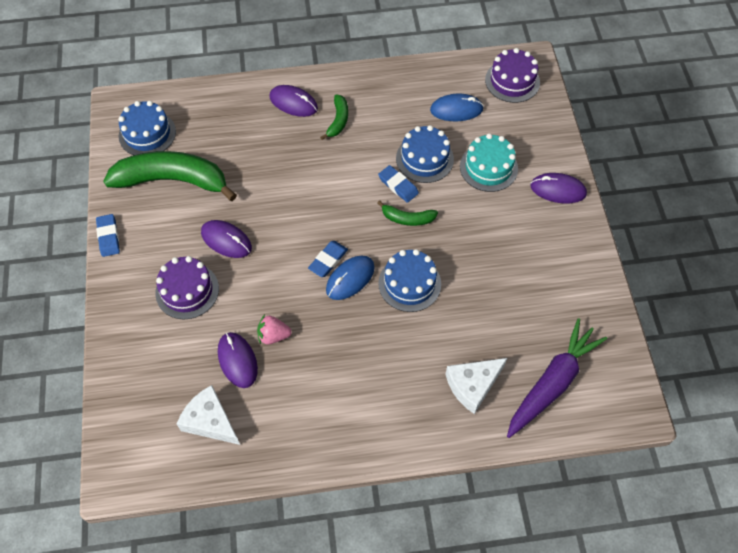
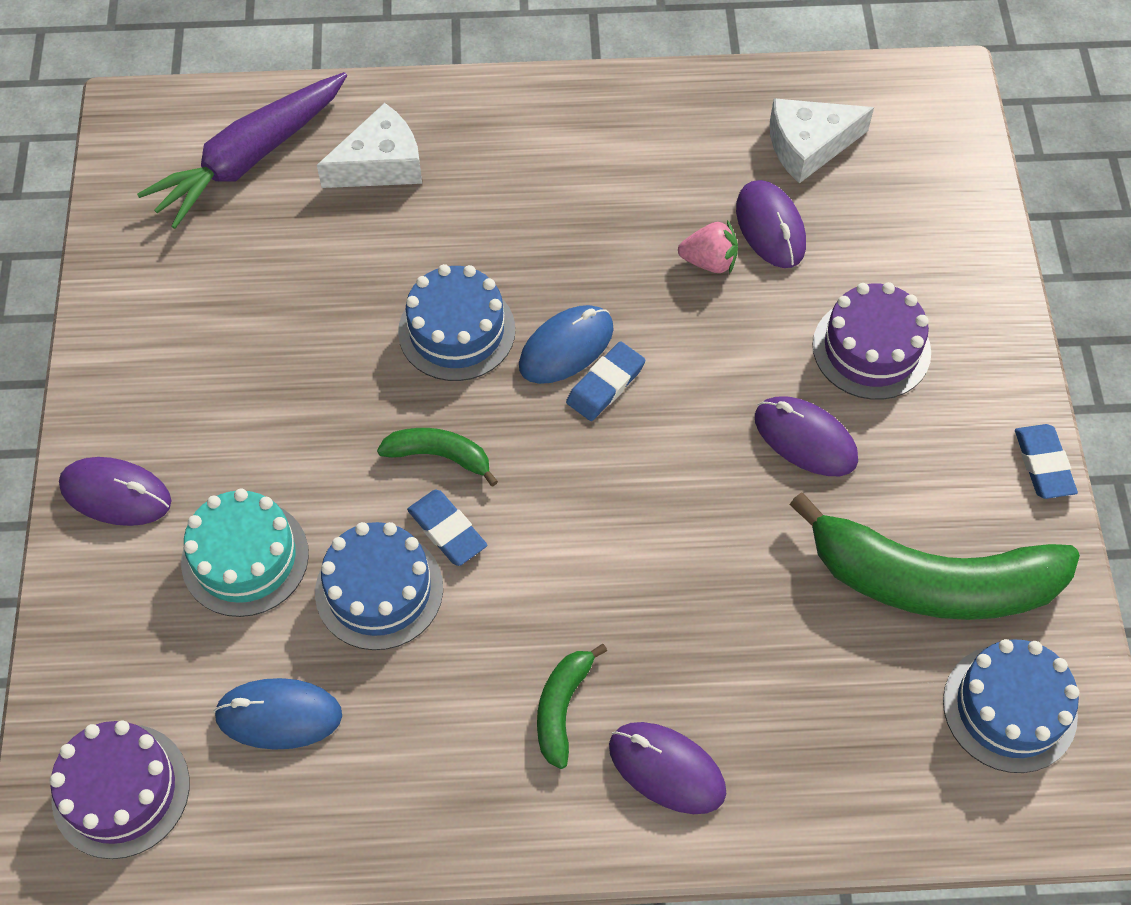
camera: 175 degrees left, 0 degrees up
white cheese [177,385,240,445] -> white cheese turned 120 degrees clockwise [770,98,874,183]

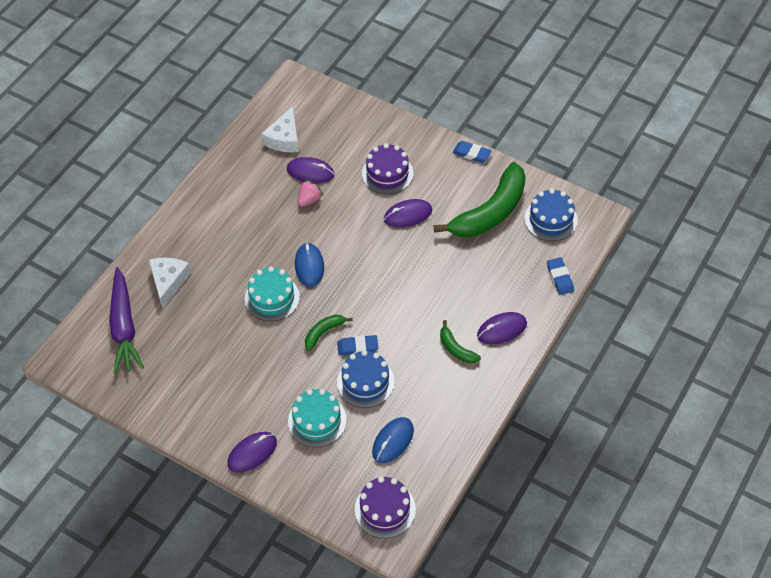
camera: 55 degrees left, 5 degrees down
blue cake [398,264,515,381] -> turquoise cake [245,266,300,321]
blue eraser [566,341,646,421] -> blue eraser moved to [547,257,574,295]

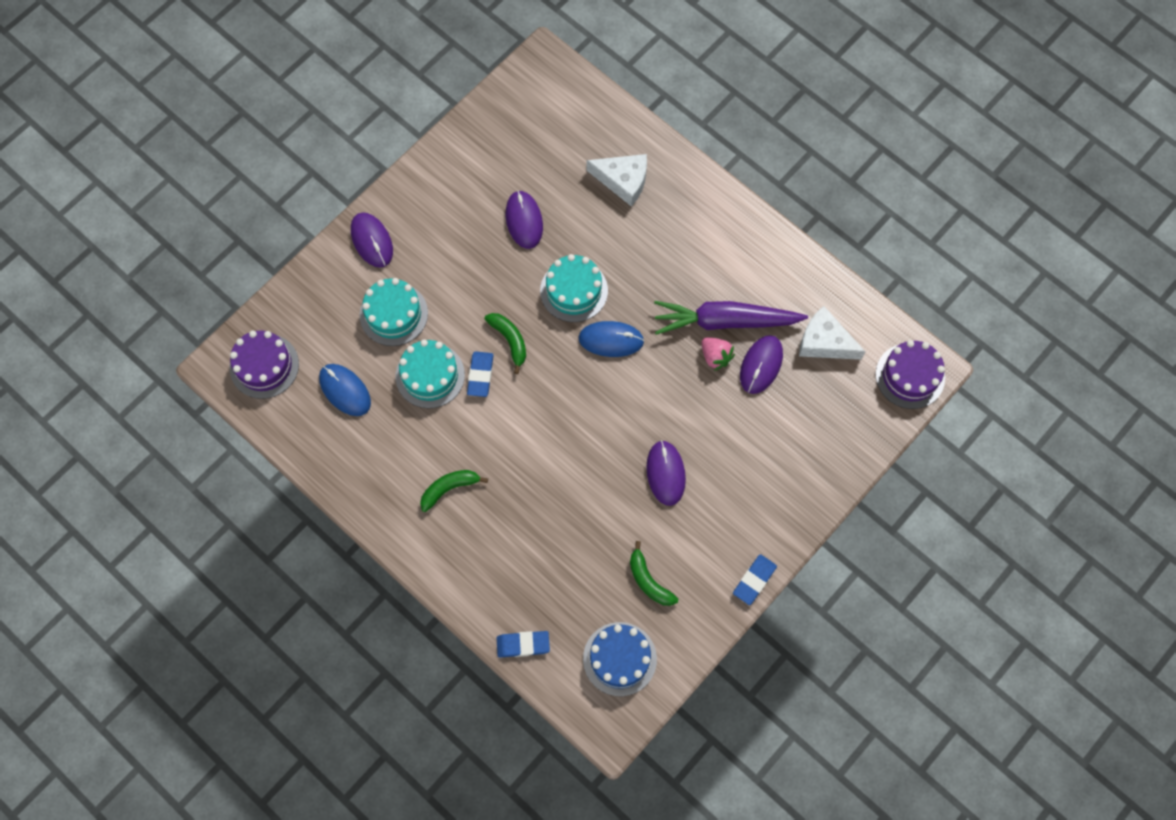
camera: 100 degrees right, 15 degrees up
purple carrot [109,267,144,374] -> purple carrot moved to [654,301,808,335]
blue cake [337,350,395,408] -> turquoise cake [396,339,465,408]
purple cake [362,143,414,194] -> purple cake moved to [876,340,945,409]
green banana [434,162,526,237] -> green banana [630,541,678,606], size x0.45
purple mouse [477,312,527,344] -> purple mouse moved to [506,191,543,249]

